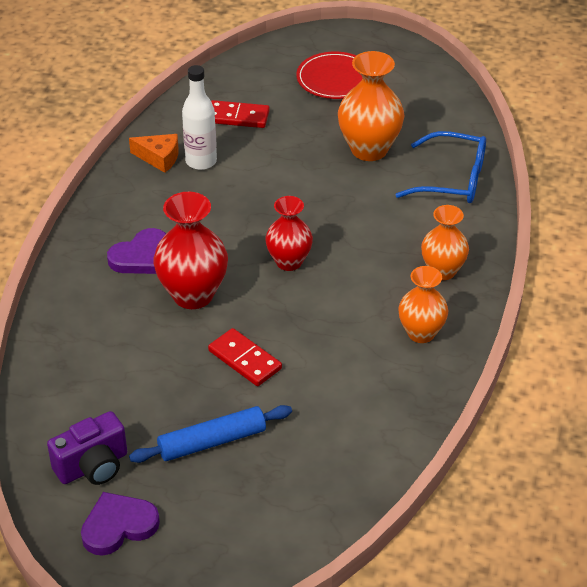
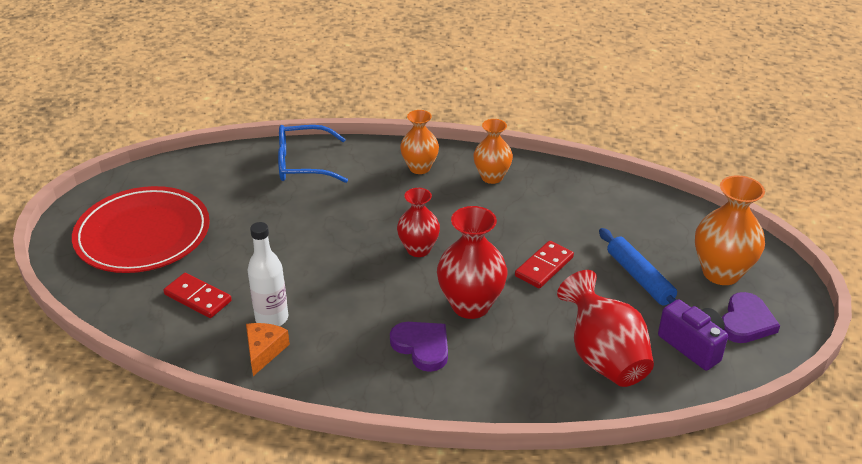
camera: 95 degrees left, 5 degrees down
purple heart [81,492,160,556] -> purple heart turned 120 degrees counterclockwise [722,292,780,343]
red domino [211,100,270,128] -> red domino turned 60 degrees counterclockwise [163,273,232,318]
red plate [296,52,363,99] -> red plate [72,186,210,273], size x1.67
orange vase [338,51,404,161] -> orange vase moved to [695,175,765,285]
blue glasses [396,131,486,203] -> blue glasses turned 105 degrees counterclockwise [278,125,348,183]
none -> red vase [557,270,654,387]

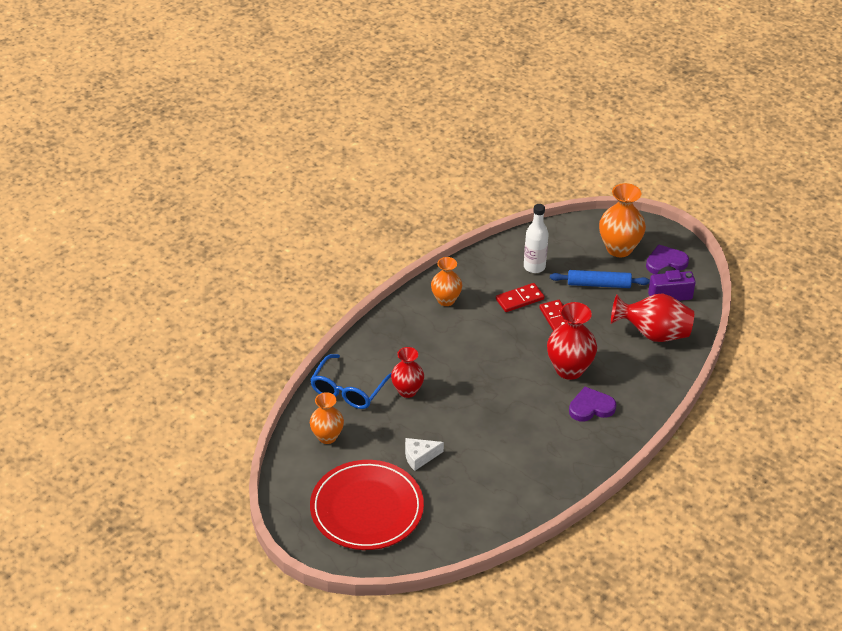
camera: 60 degrees left, 5 degrees up
red domino [163,273,232,318] -> red domino moved to [496,283,544,312]
orange cheese [246,323,290,376] -> none
white bottle [247,222,288,326] -> white bottle moved to [524,204,549,273]
red vase [397,188,440,257] -> red vase moved to [391,347,424,398]
orange vase [400,110,439,174] -> orange vase moved to [310,392,344,444]
purple heart [722,292,780,343] -> purple heart turned 75 degrees counterclockwise [646,244,689,274]
none -> white cheese [405,438,444,471]

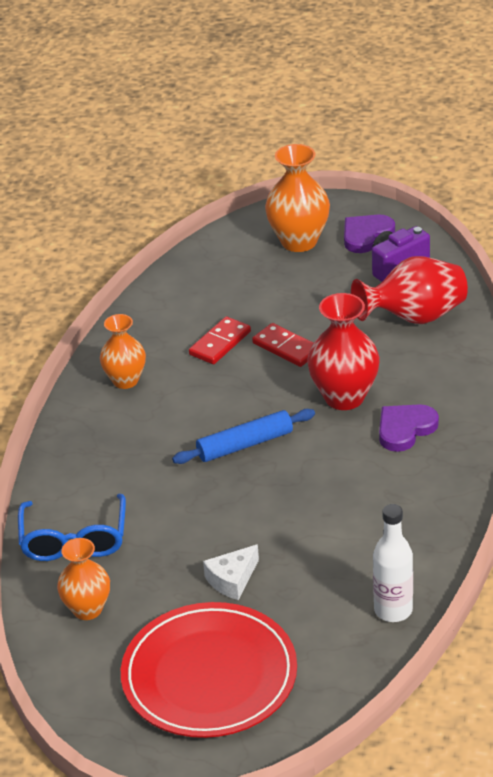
camera: 25 degrees left, 5 degrees down
red vase [391,347,424,398] -> none
white bottle [524,204,549,273] -> white bottle moved to [373,504,413,622]
blue rolling pin [550,270,650,288] -> blue rolling pin moved to [172,409,315,464]

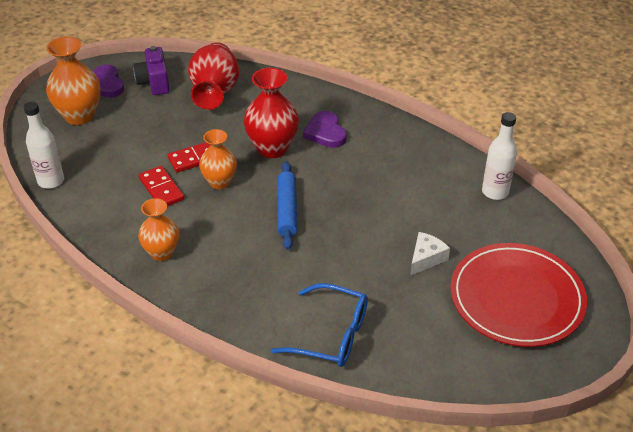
camera: 70 degrees left, 5 degrees up
orange vase [57,538,110,620] -> orange vase moved to [199,129,237,189]
white cheese [203,544,259,600] -> white cheese turned 120 degrees counterclockwise [410,232,450,276]
none -> white bottle [24,102,64,189]

